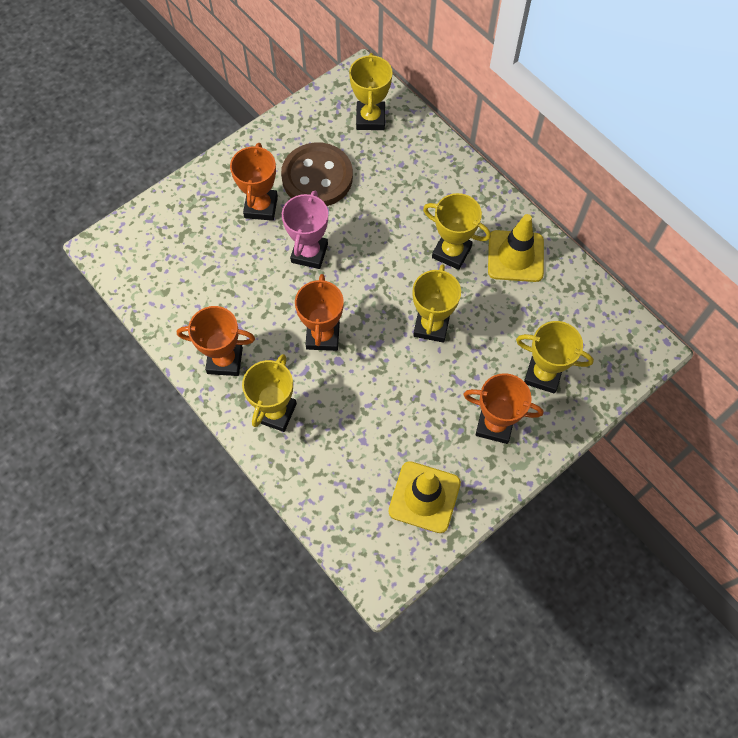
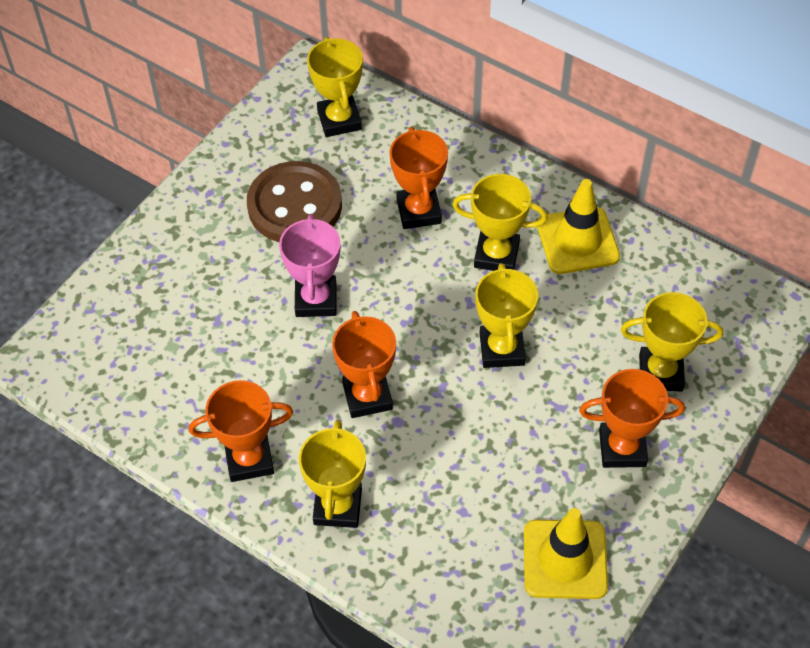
camera: 15 degrees left, 10 degrees down
orange trophy [230,143,278,221] -> orange trophy moved to [389,127,448,229]

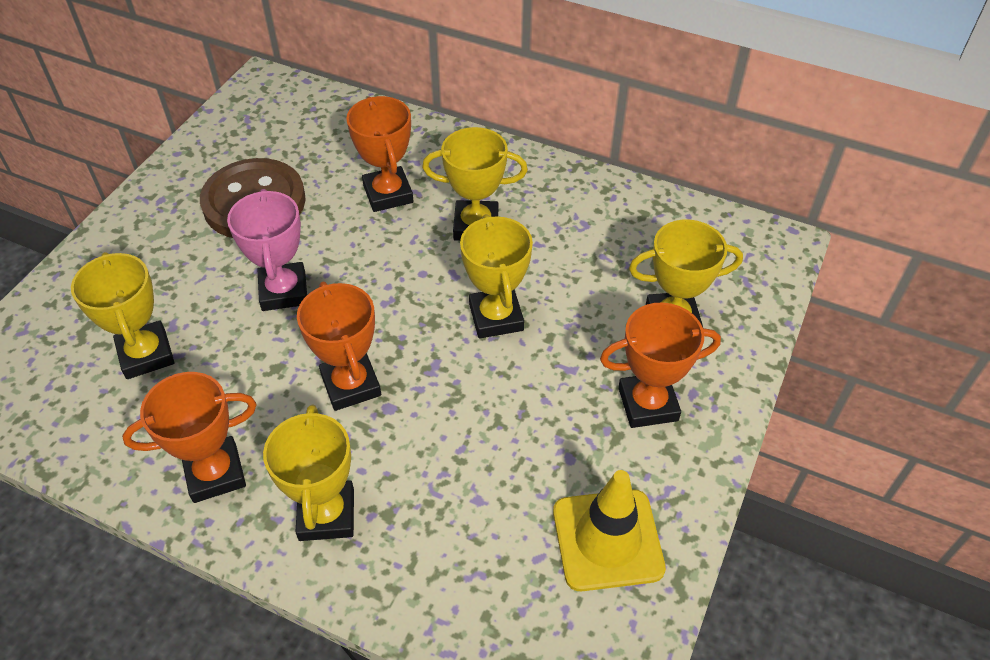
camera: 10 degrees left, 5 degrees down
yellow trophy [307,37,363,137] -> yellow trophy moved to [71,252,174,379]
yellow traffic cone [537,179,620,274] -> none

